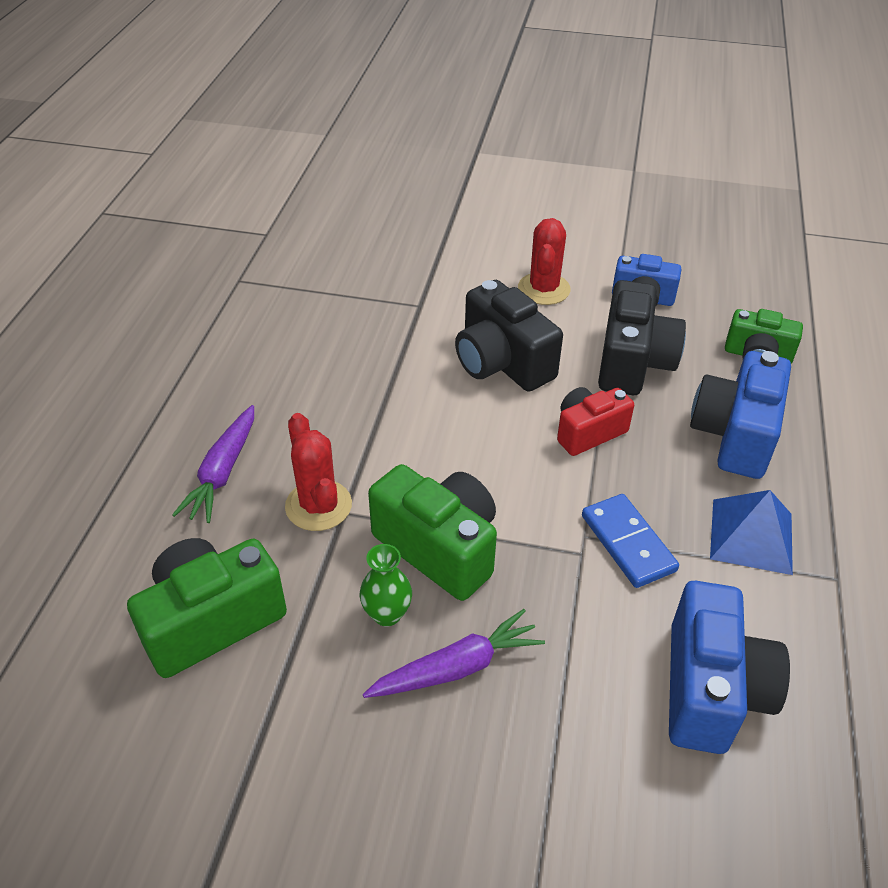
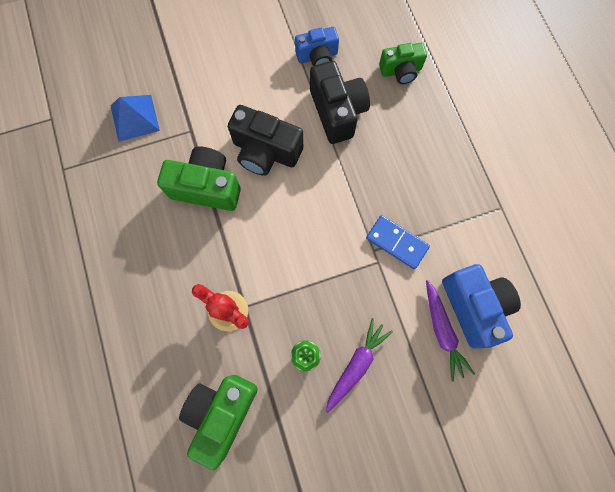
camera: 30 degrees left, 30 degrees up
purple carrot [172,405,254,523] -> purple carrot moved to [426,280,475,382]
green camera [368,464,497,601] -> green camera moved to [157,147,241,211]
red cactus [518,218,571,305] -> none
red camera [557,387,634,456] -> none
blue camera [690,351,791,479] -> none
blue pyramid [710,490,793,575] -> blue pyramid moved to [110,95,160,142]

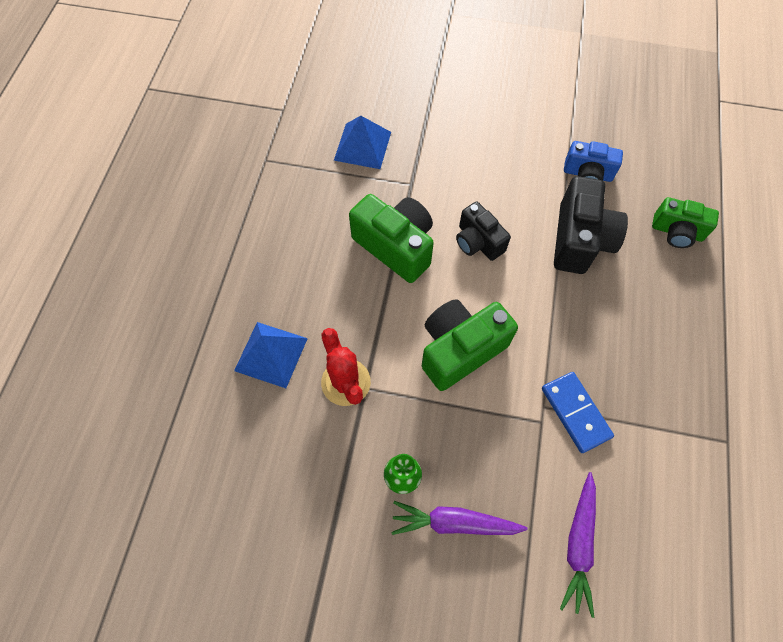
camera: 30 degrees right, 10 degrees down
green camera [179,375,258,470] -> green camera moved to [422,299,518,391]
black camera [228,105,303,176] -> black camera [456,202,511,261], size x0.64
purple carrot [326,318,393,413] -> purple carrot turned 150 degrees counterclockwise [391,501,528,535]
blue camera [442,264,521,348] -> none
none -> blue pyramid [234,322,308,388]

